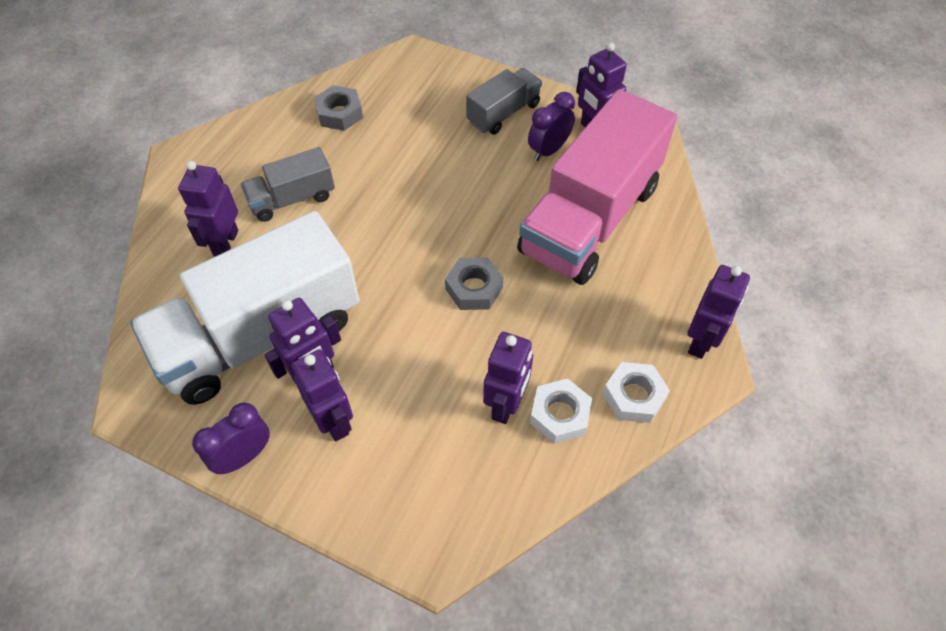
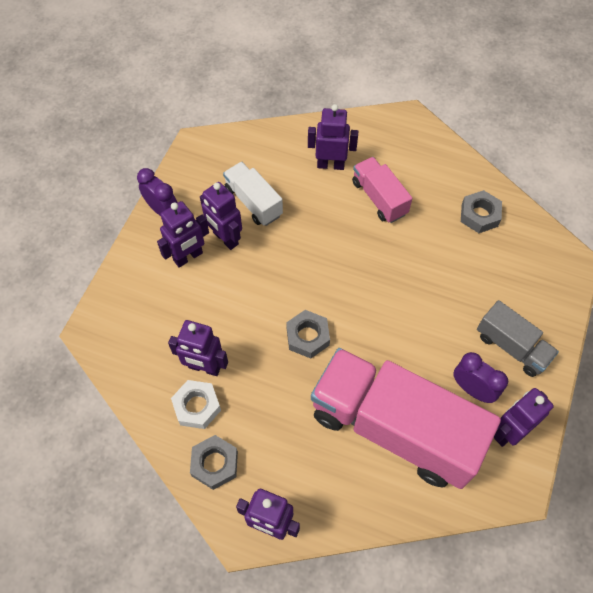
camera: 85 degrees right, 5 degrees up
white truck [130,211,360,405] -> white truck [223,162,283,226], size x0.48
grey truck [241,147,335,222] -> pink truck [352,157,412,223]
white nut [603,362,670,423] -> grey nut [190,435,238,490]

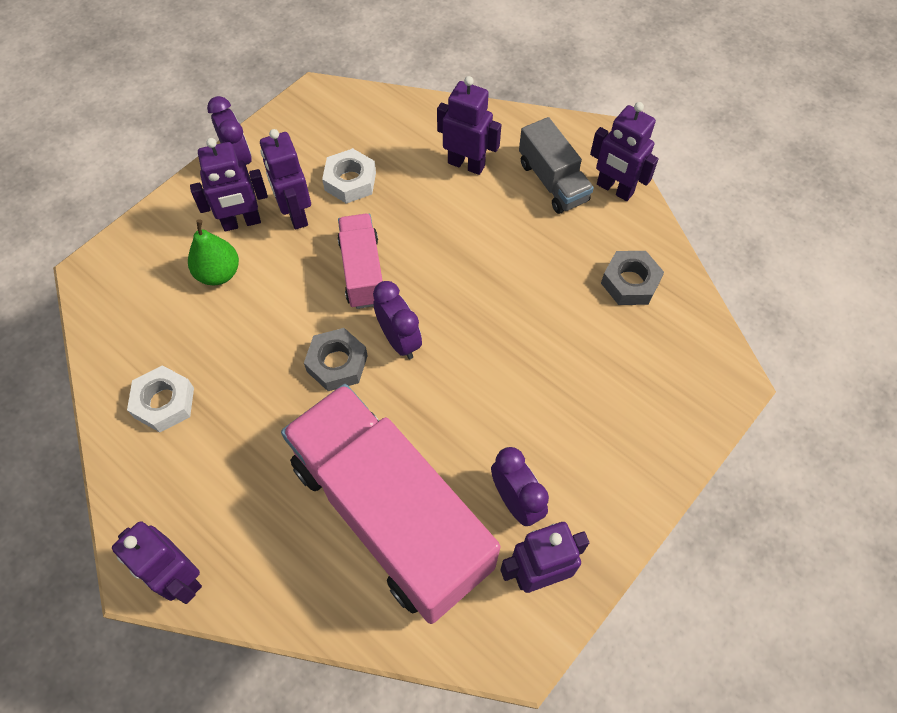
camera: 20 degrees right, 0 degrees up
purple robot [168,320,228,376] -> purple robot moved to [590,102,659,201]
grey nut [190,435,238,490] -> none
white truck [223,162,283,226] -> white nut [322,148,376,204]
pink truck [352,157,412,223] -> pink truck moved to [337,214,383,309]
grey truck [477,300,559,377] -> grey truck moved to [519,117,594,214]
none -> green pear [188,219,239,285]
none -> purple clock [373,281,422,359]

